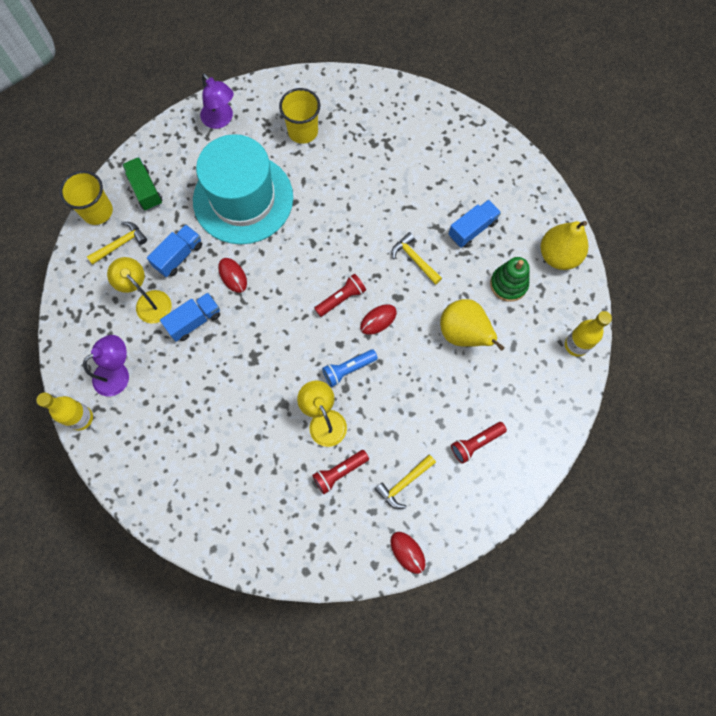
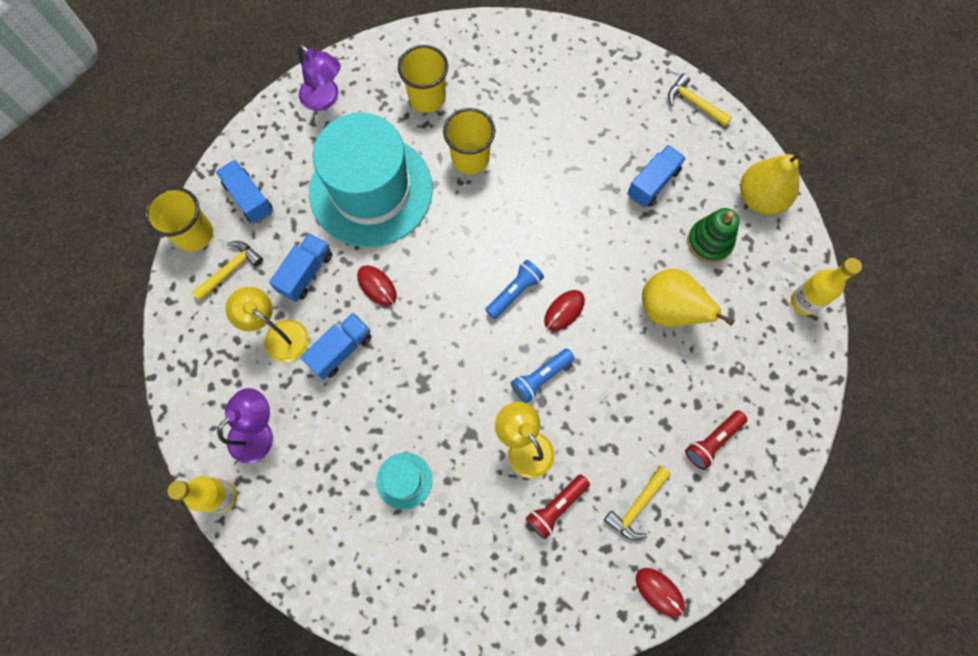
camera: 10 degrees left, 0 degrees up
green truck [122,157,163,211] -> blue truck [216,160,273,224]
red flashlight [314,274,366,317] -> blue flashlight [486,260,544,319]
yellow hammer [392,232,442,285] -> yellow hammer moved to [668,73,732,126]
none -> turquoise hat [376,453,432,510]
none -> yellow cup [443,108,495,175]

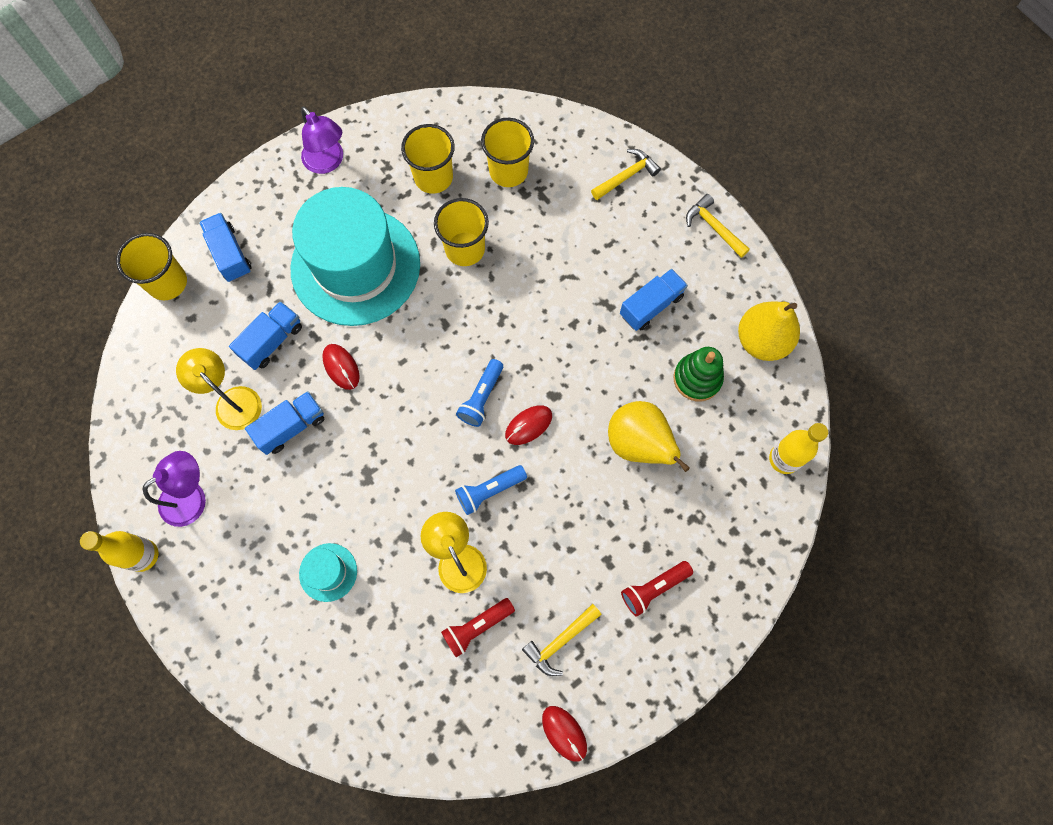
camera: 10 degrees right, 0 degrees up
yellow hammer [192,241,263,301] -> yellow hammer moved to [591,149,661,200]
blue flashlight [486,260,544,319] -> blue flashlight turned 150 degrees clockwise [456,359,503,427]
none -> yellow cup [481,118,534,187]

